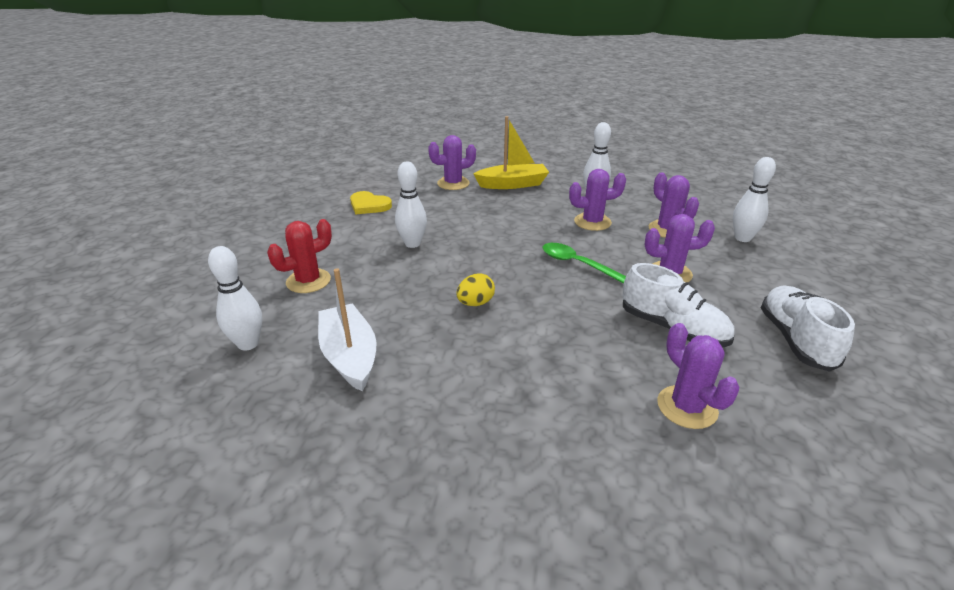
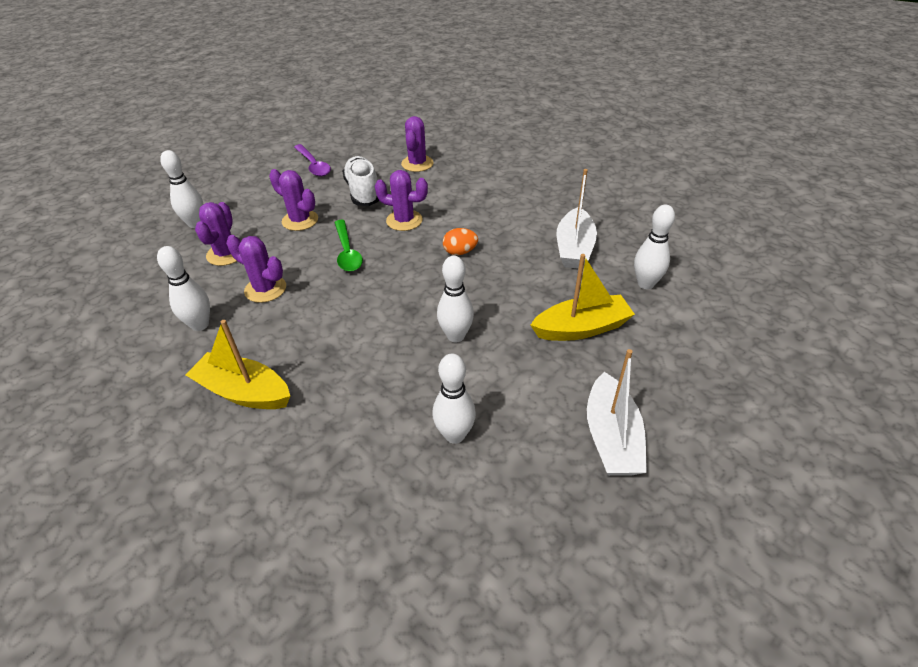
camera: 145 degrees left, 10 degrees up
red cactus [267,219,332,293] -> yellow boat [531,254,635,341]
yellow heart [350,191,392,215] -> white bowling pin [432,354,476,444]
purple cactus [428,135,476,190] -> purple cactus moved to [375,170,428,231]
yellow egg [456,274,495,306] -> orange egg [443,228,478,255]
white shoe [761,286,855,372] -> purple spoon [294,144,331,176]
none -> white boat [587,349,647,476]

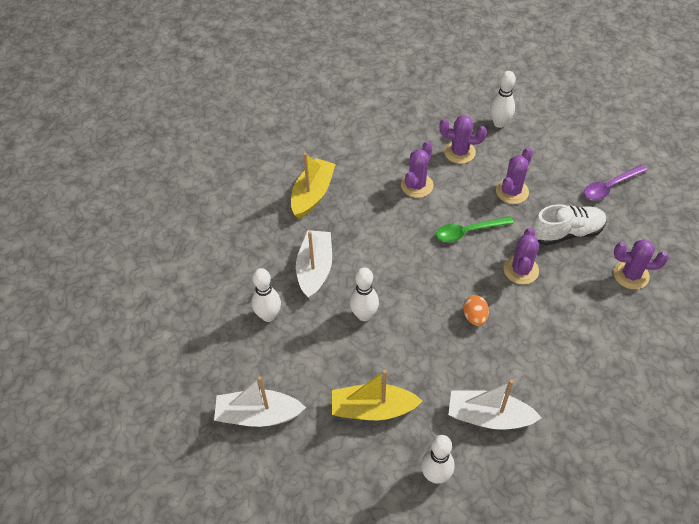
camera: 90 degrees right, 10 degrees up
white bowling pin [157,246,210,331] -> none
yellow boat [531,254,635,341] -> yellow boat turned 105 degrees clockwise [332,370,422,420]
none -> white boat [296,230,332,299]

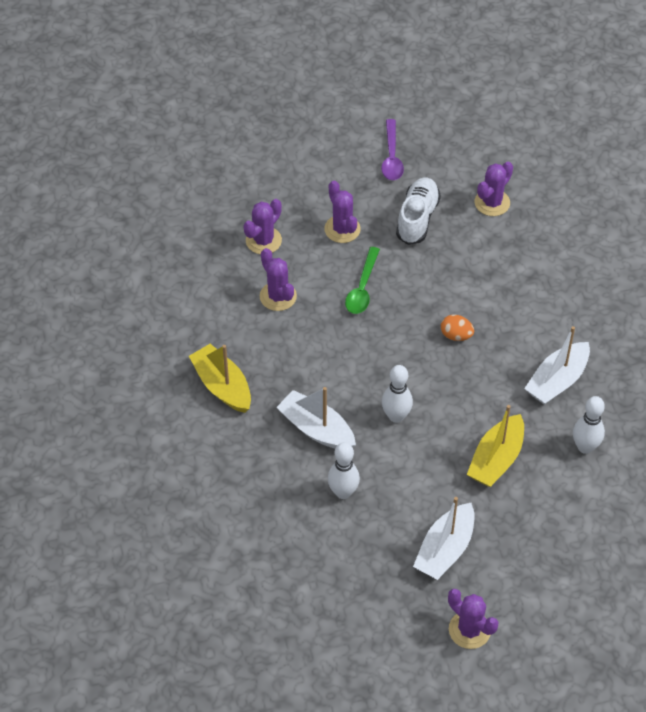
camera: 60 degrees left, 0 degrees up
white bowling pin [490,71,516,128] -> none
purple cactus [504,228,539,285] -> purple cactus moved to [448,589,499,649]

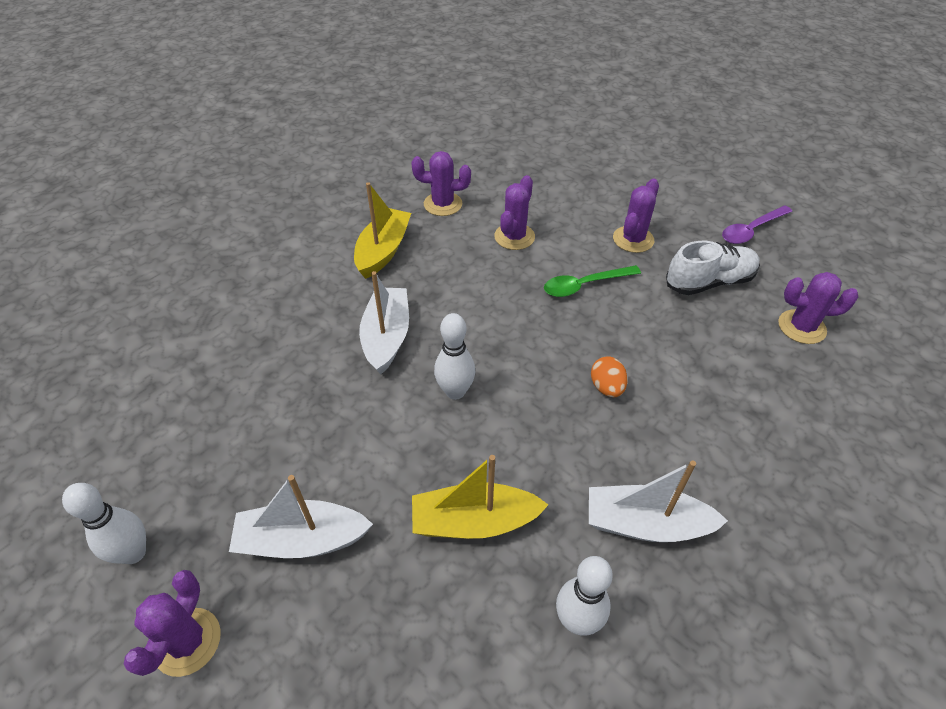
camera: 55 degrees right, 5 degrees down
purple cactus [243,199,282,254] -> purple cactus moved to [411,151,471,216]
white bowling pin [328,442,360,499] -> white bowling pin moved to [62,483,146,564]

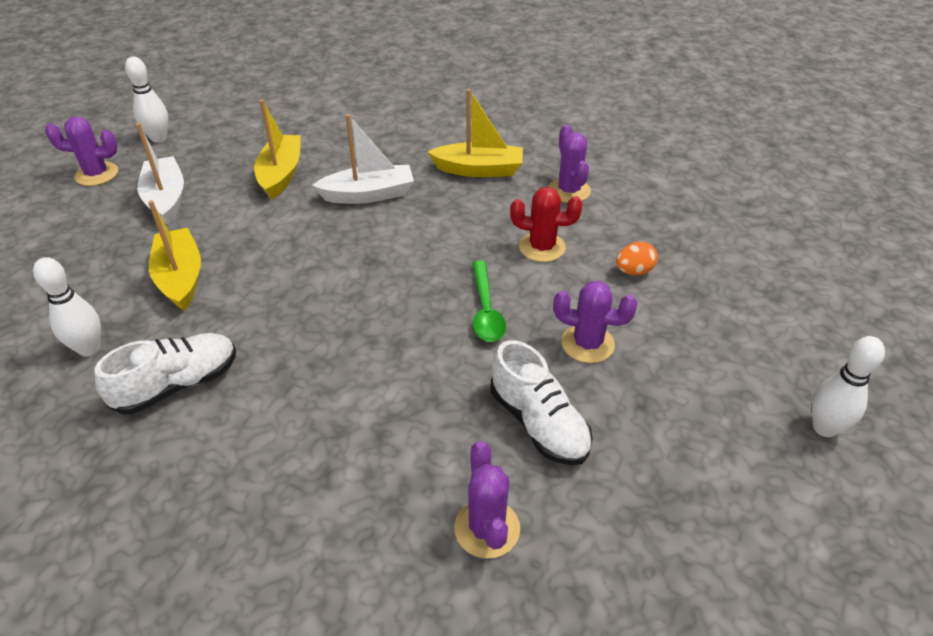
camera: 75 degrees right, 5 degrees down
white bowling pin [434,313,475,400] -> white bowling pin moved to [812,336,885,437]
purple cactus [494,175,535,250] -> red cactus [510,187,582,262]
green spoon [544,265,641,297] -> green spoon turned 150 degrees counterclockwise [472,260,506,342]
white boat [589,460,728,542] -> white shoe [95,333,236,414]
orange egg [591,356,628,397] -> orange egg moved to [616,242,658,275]
purple spoon [722,205,792,244] -> none
none -> yellow boat [254,99,301,200]

